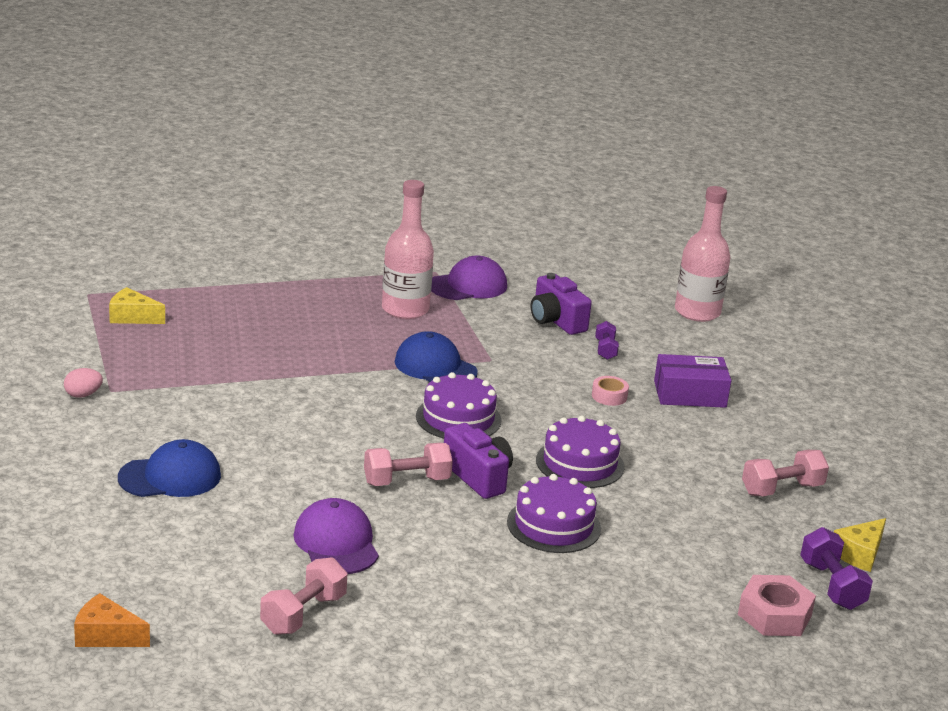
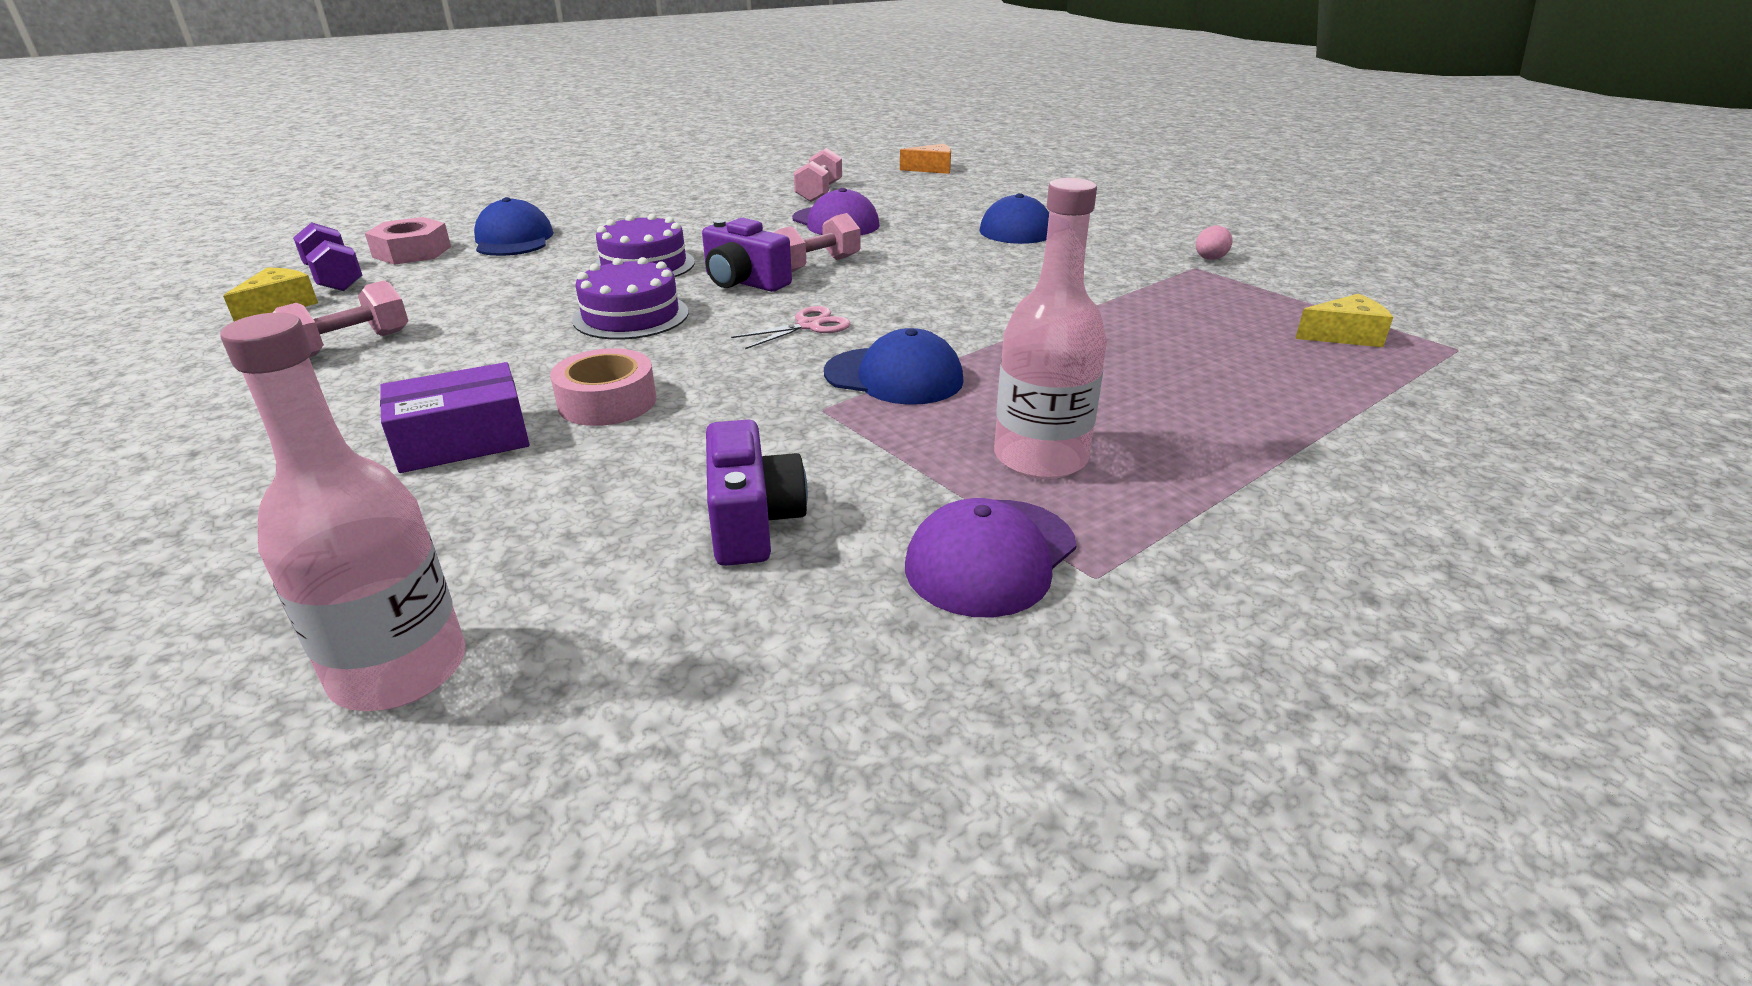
camera: 160 degrees right, 5 degrees up
purple cake [416,372,502,439] -> pink scissors [731,306,850,349]
purple camera [531,273,592,335] -> purple camera turned 45 degrees clockwise [706,419,808,566]
pink tape [592,376,629,406] -> pink tape [550,348,656,426], size x1.63
purple dumbbell [595,321,619,360] -> none
none -> blue cap [474,197,554,256]

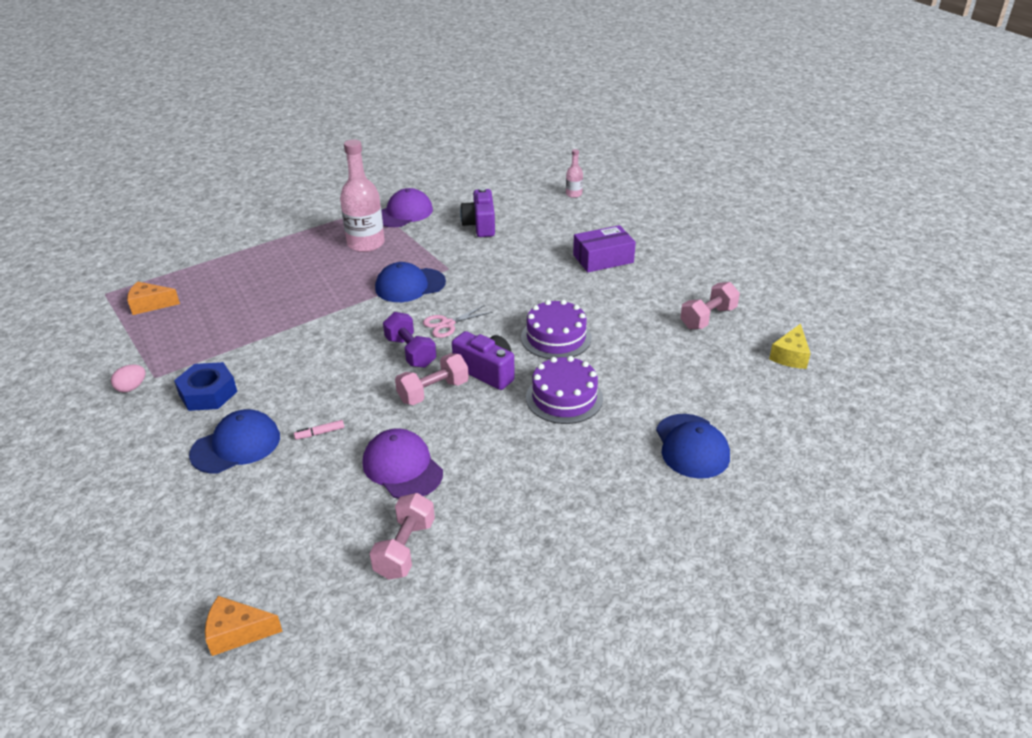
camera: 175 degrees left, 5 degrees up
pink bottle [220,313,466,711] -> pink bottle [566,149,583,198], size x0.48
purple dumbbell [293,222,362,291] -> purple dumbbell moved to [383,312,436,368]
pink nut [365,217,451,265] -> none
pink tape [550,348,656,426] -> none
blue cap [824,328,964,405] -> blue cap turned 45 degrees counterclockwise [375,262,446,302]
yellow cheese [1295,294,1393,347] -> orange cheese [127,281,180,315]
none -> blue nut [174,362,237,411]
none -> pink marker [294,420,344,440]

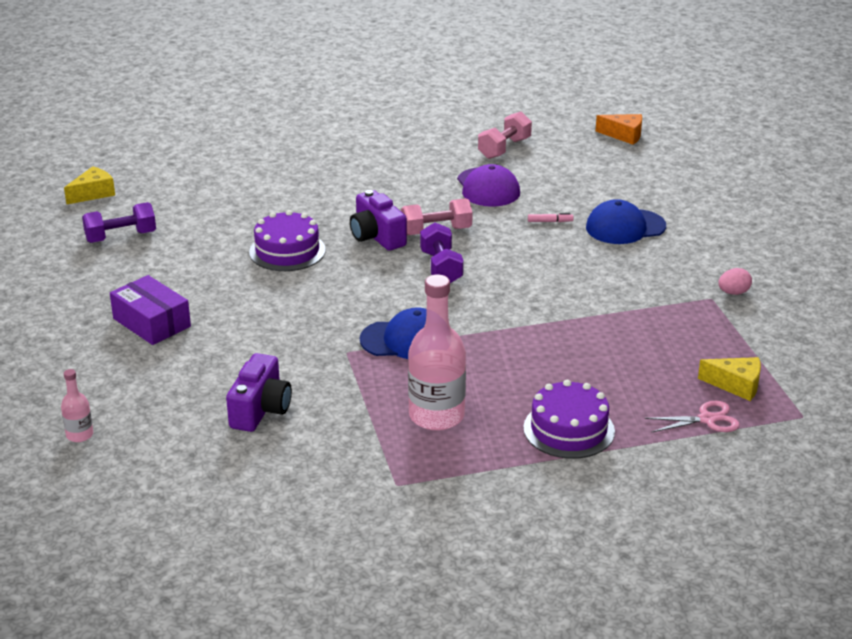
camera: 160 degrees left, 5 degrees down
orange cheese [127,281,180,315] -> yellow cheese [698,357,761,401]
blue nut [174,362,237,411] -> none
purple cap [381,188,433,227] -> none
pink scissors [423,305,493,338] -> pink scissors moved to [645,401,740,433]
purple cake [526,356,603,424] -> purple cake moved to [523,380,615,459]
purple box [573,225,636,272] -> purple box turned 45 degrees clockwise [110,275,191,345]
blue cap [656,414,730,479] -> none
pink dumbbell [680,282,740,329] -> purple dumbbell [82,202,156,243]

